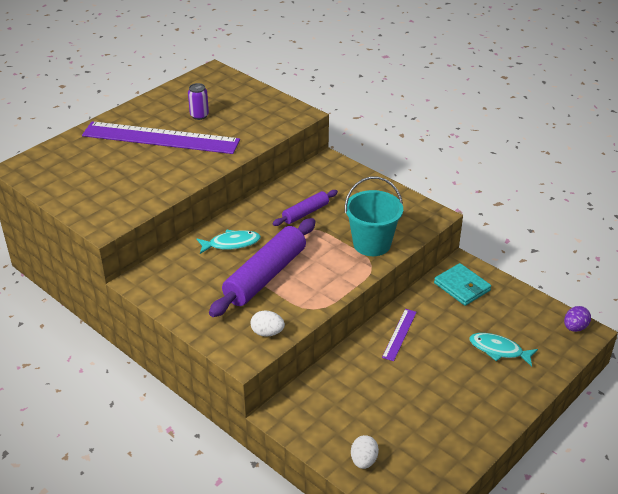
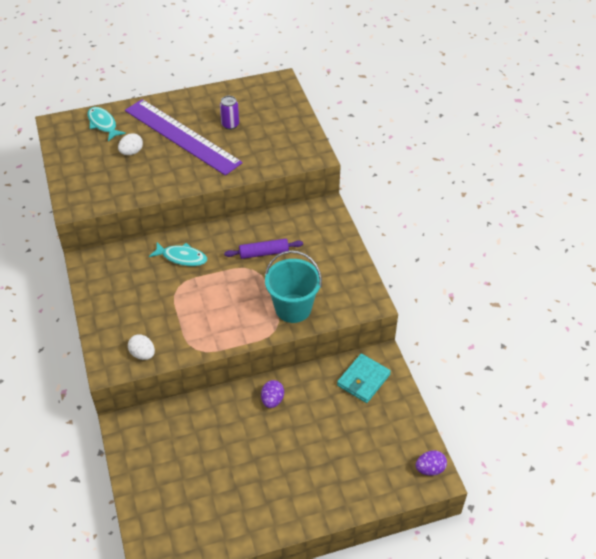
camera: 30 degrees right, 10 degrees up
purple rolling pin [209,218,316,317] -> none
white egg [351,435,379,469] -> white egg moved to [118,133,143,155]
purple ruler [382,309,417,361] -> purple egg [261,380,284,408]
turquoise wallet [434,263,491,306] -> turquoise wallet turned 45 degrees clockwise [337,353,391,403]
turquoise fish [469,333,538,367] -> turquoise fish moved to [87,107,126,141]

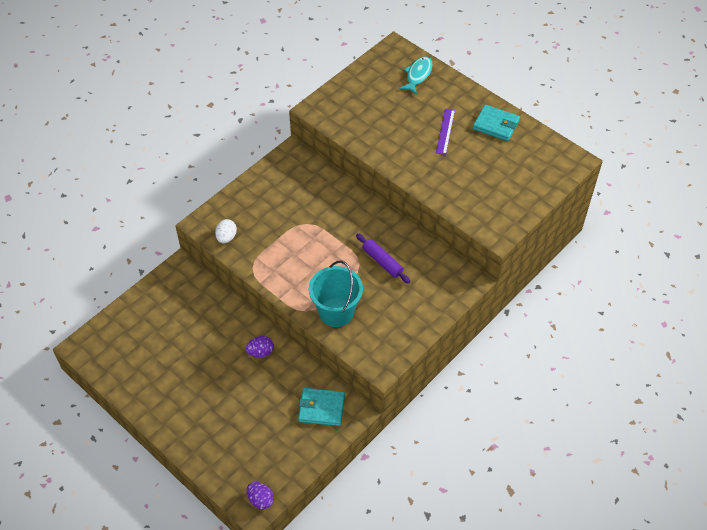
camera: 60 degrees right, 5 degrees up
white egg [118,133,143,155] -> none
purple ruler [125,99,243,176] -> purple ruler [436,109,455,155], size x0.42
turquoise fish [149,242,207,266] -> none
purple can [220,96,239,130] -> none
none -> turquoise wallet [473,105,520,141]

